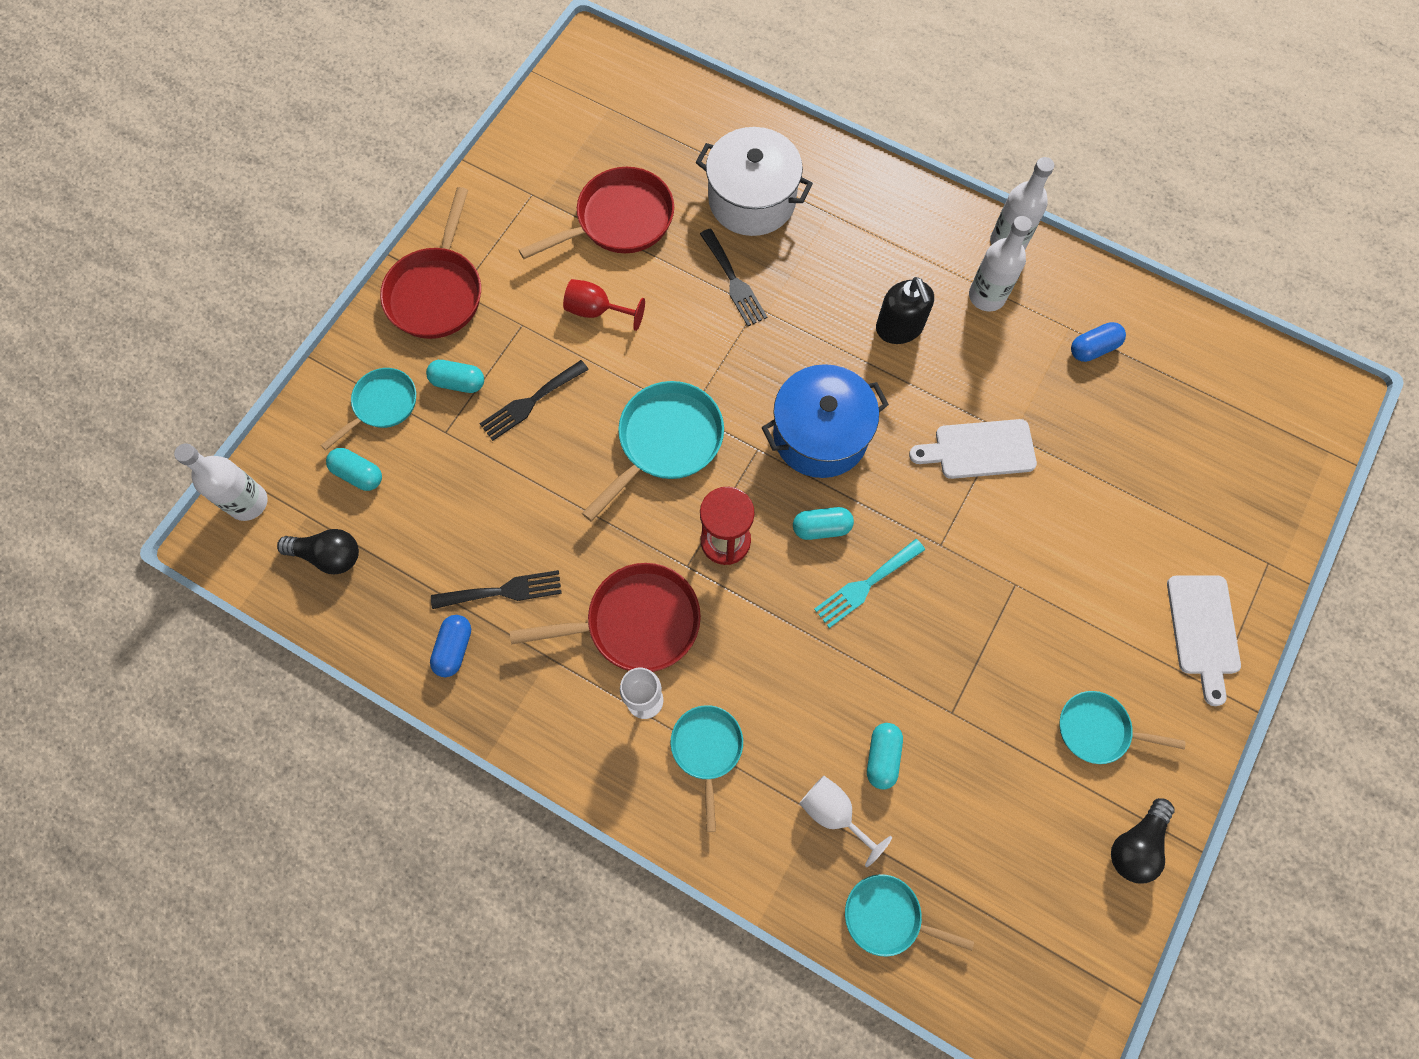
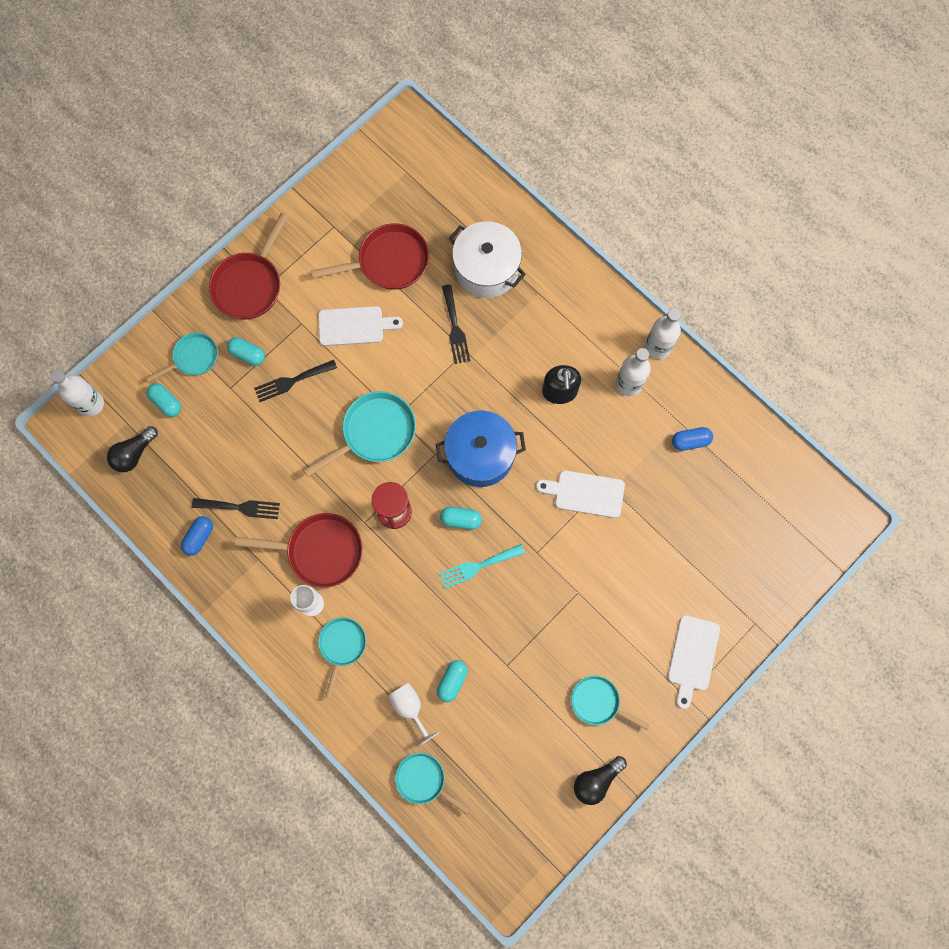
camera: 15 degrees right, 5 degrees up
black light bulb [277,529,359,574] -> black light bulb turned 105 degrees clockwise [107,426,158,472]
red goblet [563,279,645,331] -> white cutting board [318,306,403,346]

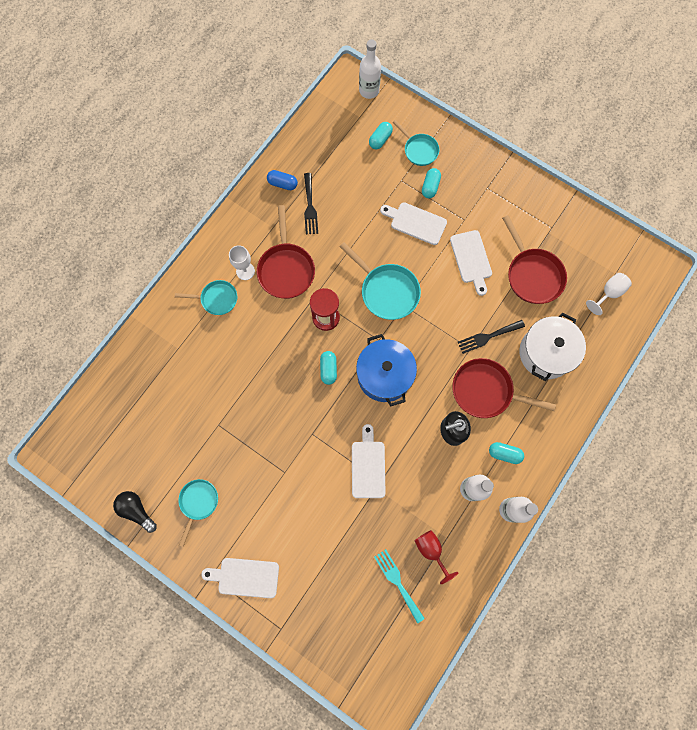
camera: 80 degrees right, 0 degrees up
black light bulb [107,426,158,472] -> none
red pan [209,213,288,319] -> red pan moved to [452,358,556,418]
black fork [254,360,337,402] -> white cutting board [380,202,447,245]
white goblet [388,683,439,747] -> white goblet moved to [586,273,632,315]
turquoise pan [395,753,470,815] -> none
turquoise capsule [437,660,468,702] -> turquoise capsule moved to [489,442,524,464]
turquoise fork [439,544,525,589] -> turquoise fork moved to [374,549,425,623]
blue capsule [672,427,713,451] -> red goblet [415,530,458,584]

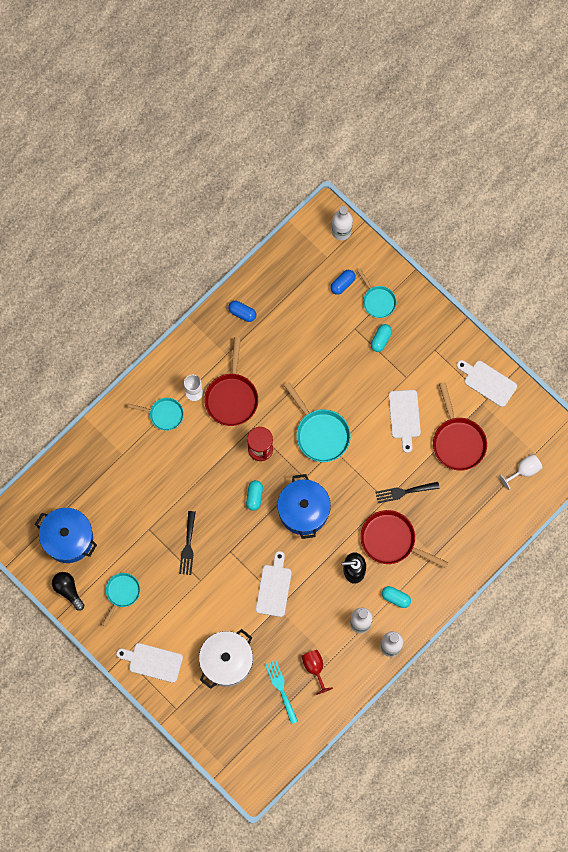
camera: 10 degrees right, 0 degrees up
black fork [304,173,318,234] -> black fork moved to [179,511,196,575]
turquoise capsule [369,122,393,149] -> blue capsule [331,270,356,295]
white cutting board [380,202,447,245] -> white cutting board moved to [457,360,517,407]
white pot [519,313,586,381] -> white pot moved to [199,629,253,689]
none -> blue pot [35,508,97,563]

